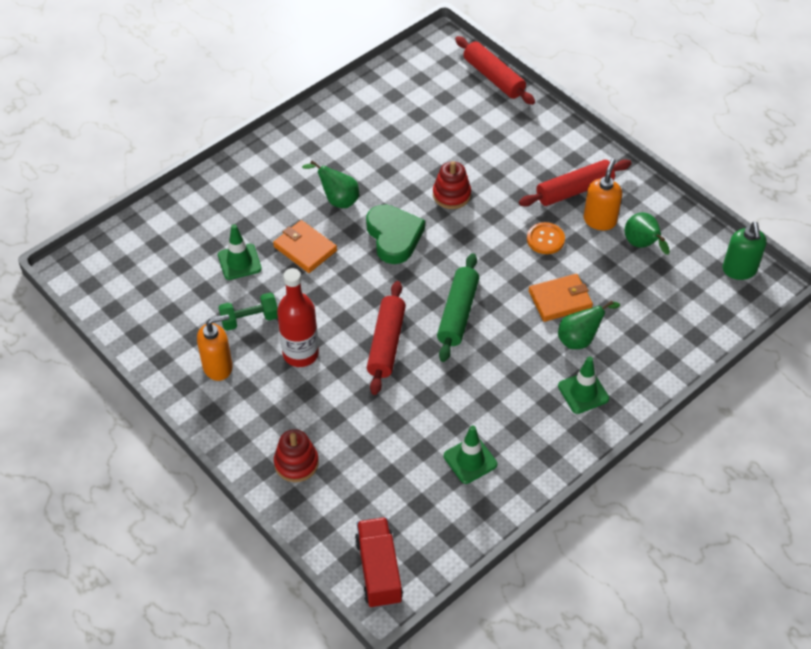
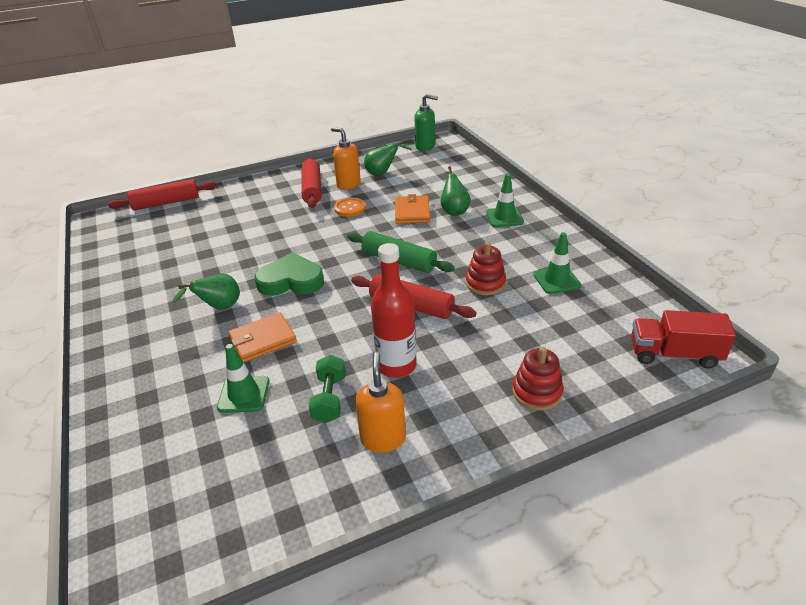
camera: 70 degrees left, 15 degrees down
red stacking toy [433,161,471,209] -> red stacking toy moved to [466,242,506,295]

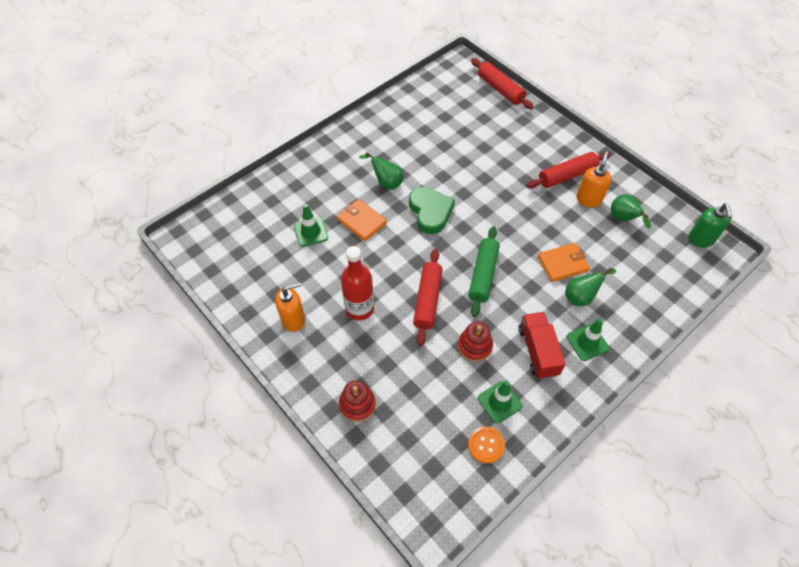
camera: 70 degrees right, 20 degrees up
green dumbbell [309,355,346,423] -> none
orange button [334,198,366,217] -> orange button moved to [468,426,505,463]
red truck [631,310,736,369] -> red truck moved to [518,312,566,379]

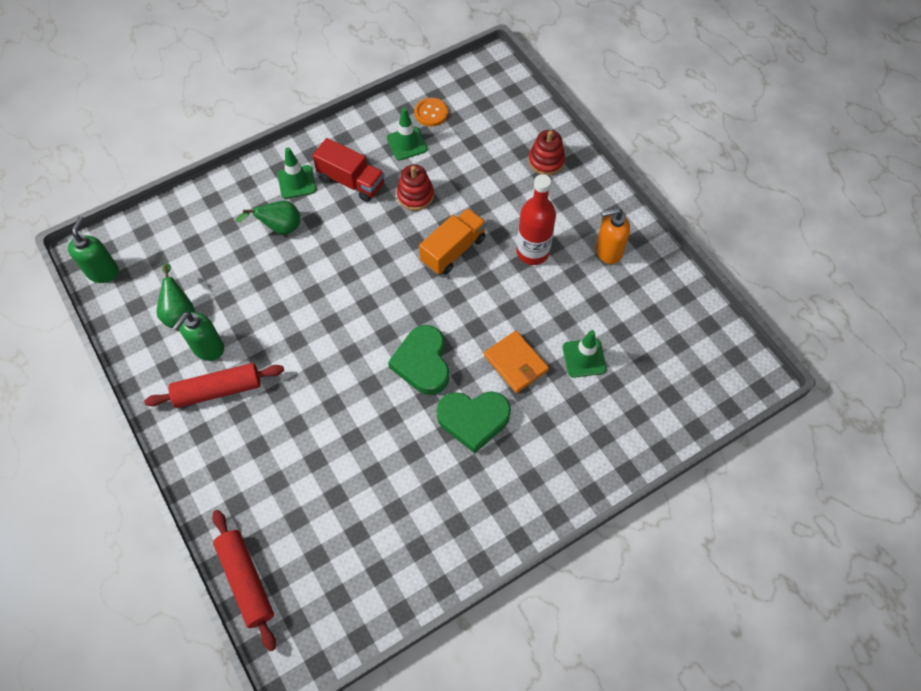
camera: 170 degrees left, 5 degrees up
green pear [359,152,403,189] -> green heart [437,391,511,453]
red rolling pin [413,249,443,346] -> orange truck [419,208,486,275]
green rolling pin [468,226,500,317] -> none
red truck [518,312,566,379] -> red truck turned 60 degrees counterclockwise [313,138,385,202]
orange wallet [538,243,590,282] -> none
orange soap dispenser [576,151,612,207] -> green soap dispenser [173,312,224,361]

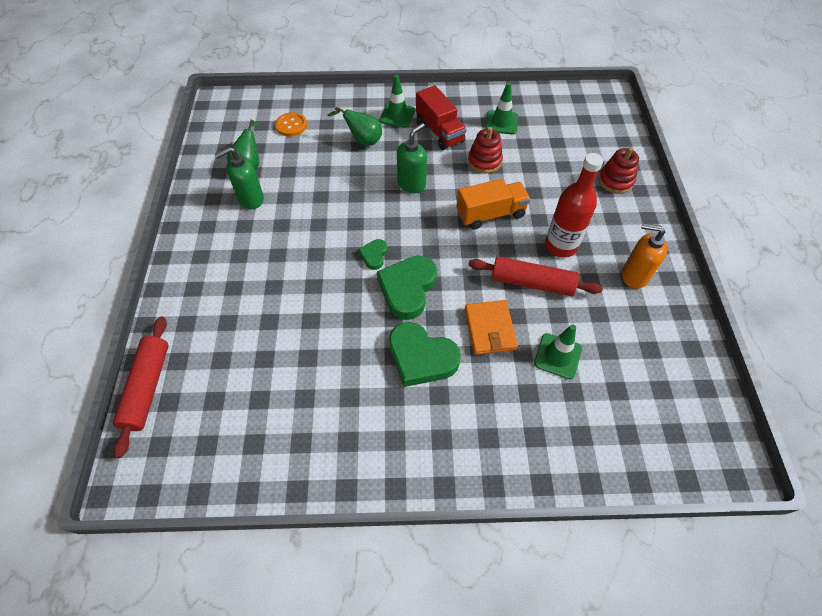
camera: 30 degrees right, 5 degrees down
green soap dispenser [68,216,119,283] -> green soap dispenser moved to [397,123,427,193]
red rolling pin [144,363,284,408] -> red rolling pin moved to [468,256,603,296]
orange button [414,98,448,126] -> orange button moved to [275,112,307,136]
none -> green heart [358,239,388,270]

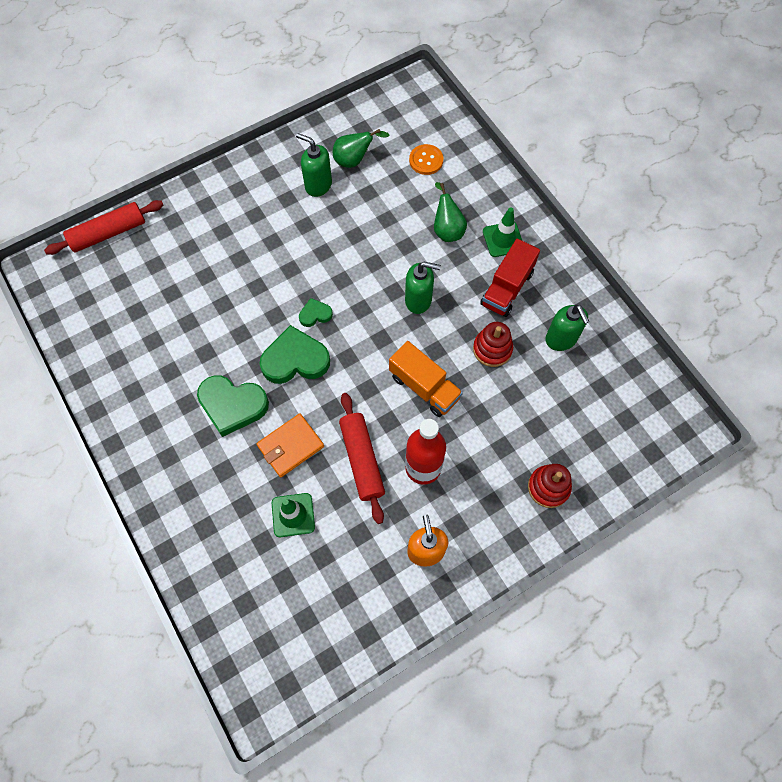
camera: 60 degrees right, 10 degrees up
green heart [389,322,461,387] -> green heart turned 75 degrees counterclockwise [197,375,269,437]
green traffic cone [486,82,518,134] -> green soap dispenser [545,304,589,351]

